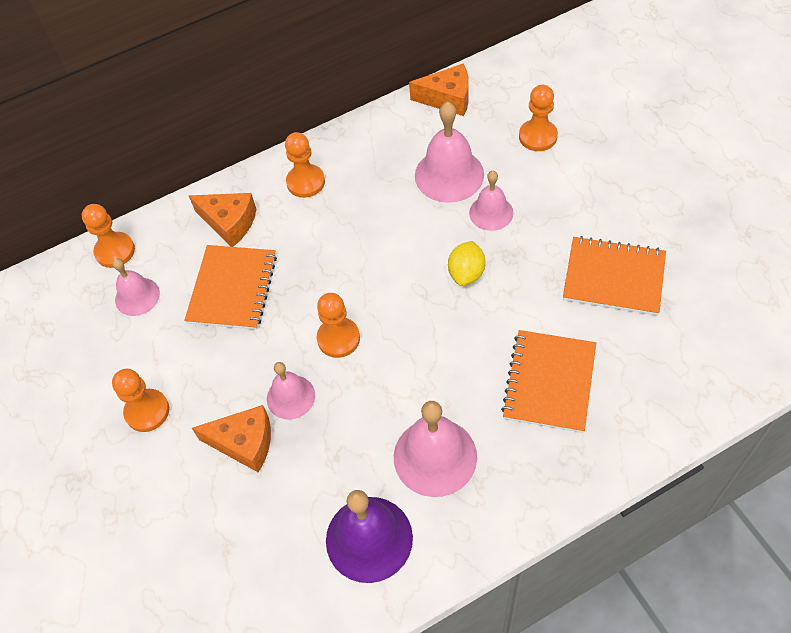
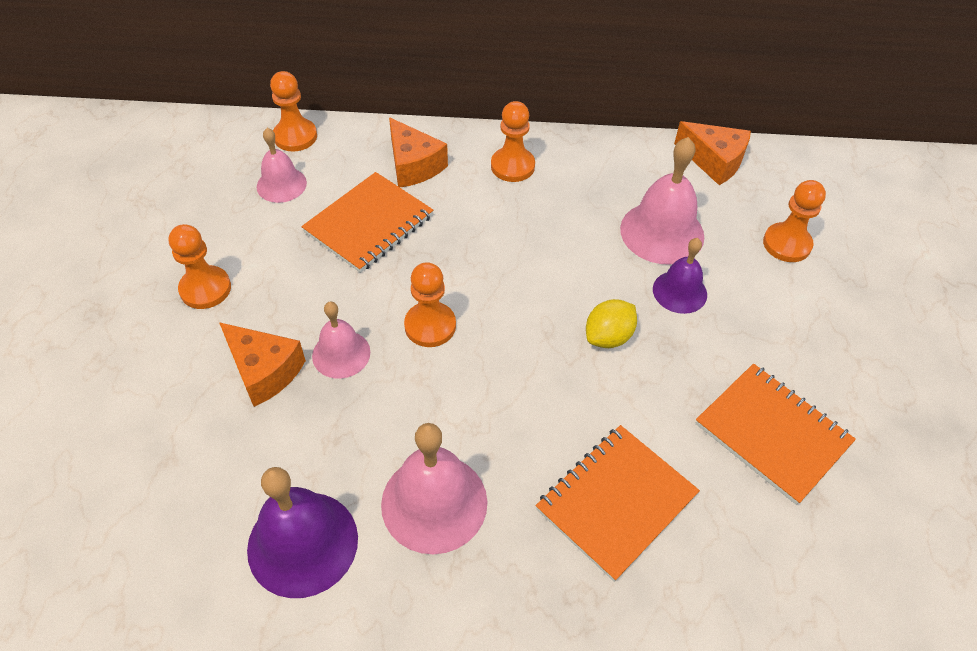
camera: 25 degrees right, 5 degrees down
pink bell [469,171,513,231] -> purple bell [653,238,707,314]

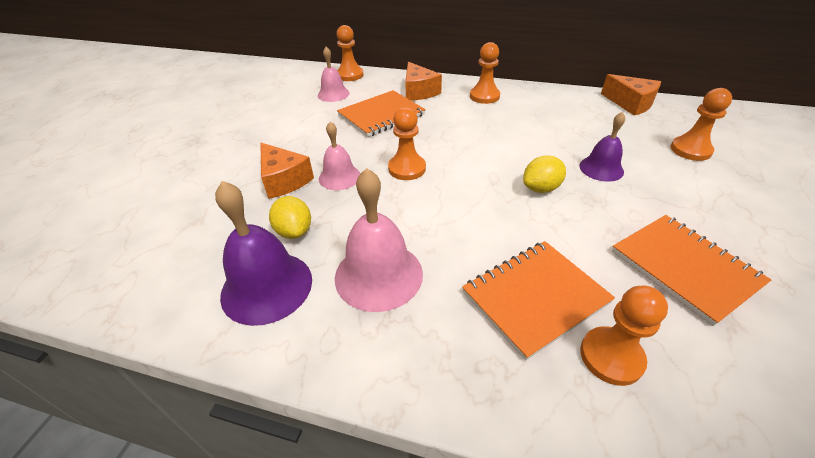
camera: 15 degrees right, 10 degrees down
orange pawn [169,224,231,309] -> orange pawn moved to [580,286,668,386]
pink bell [620,137,704,265] -> none
none -> yellow lemon [269,196,311,239]

